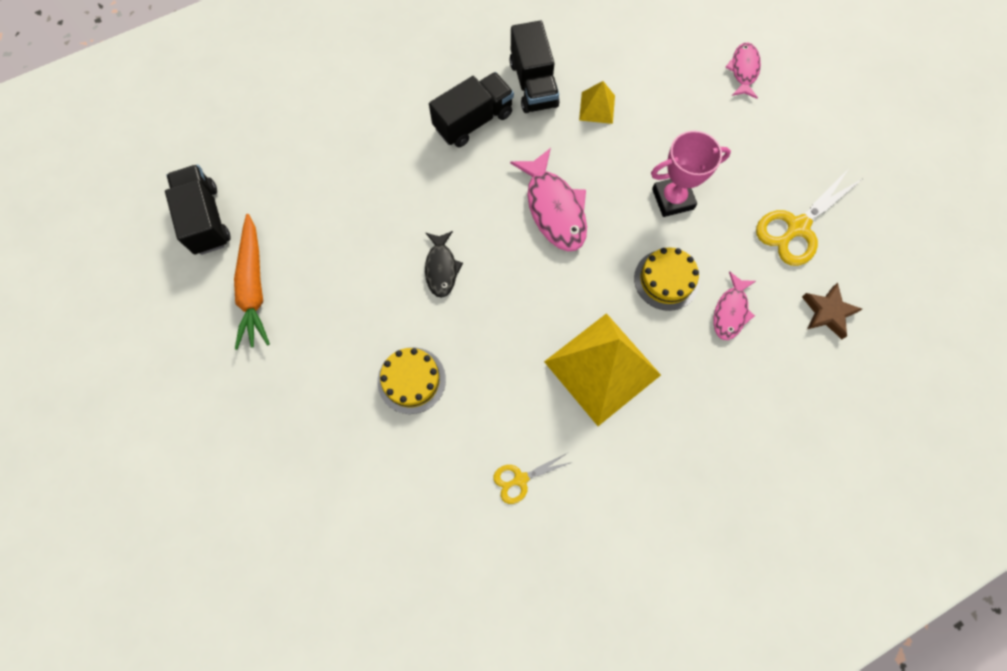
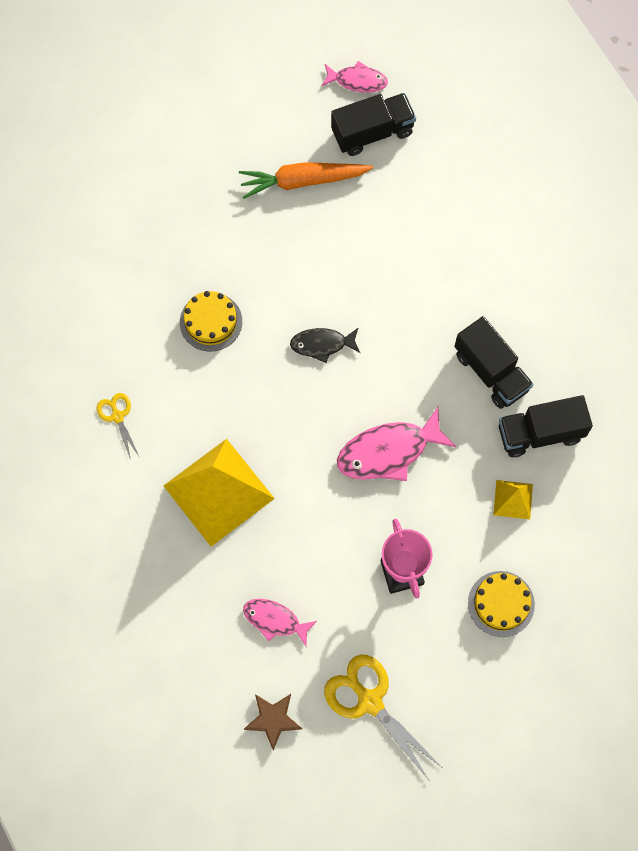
camera: 90 degrees right, 0 degrees up
yellow cake [634,247,700,311] -> yellow cake moved to [468,571,535,637]
pink fish [725,43,761,99] -> pink fish moved to [321,61,388,93]

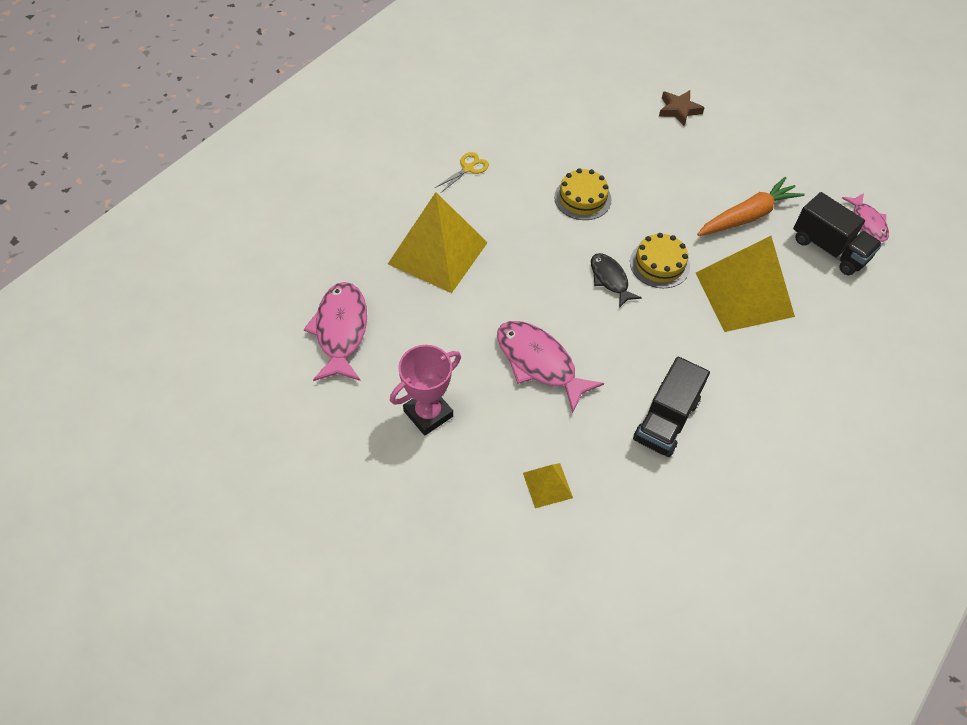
camera: 65 degrees right, 15 degrees down
orange carrot [239,162,373,199] -> orange carrot turned 90 degrees clockwise [697,177,805,236]
pink fish [243,599,317,647] -> pink fish [304,282,367,381], size x1.66
brown star [244,694,302,750] -> brown star moved to [659,90,705,126]
yellow scissors [324,654,441,780] -> none
yellow cake [468,571,535,637] -> yellow cake moved to [630,233,690,288]
black truck [499,395,593,457] -> none
none -> yellow pyramid [696,236,795,332]

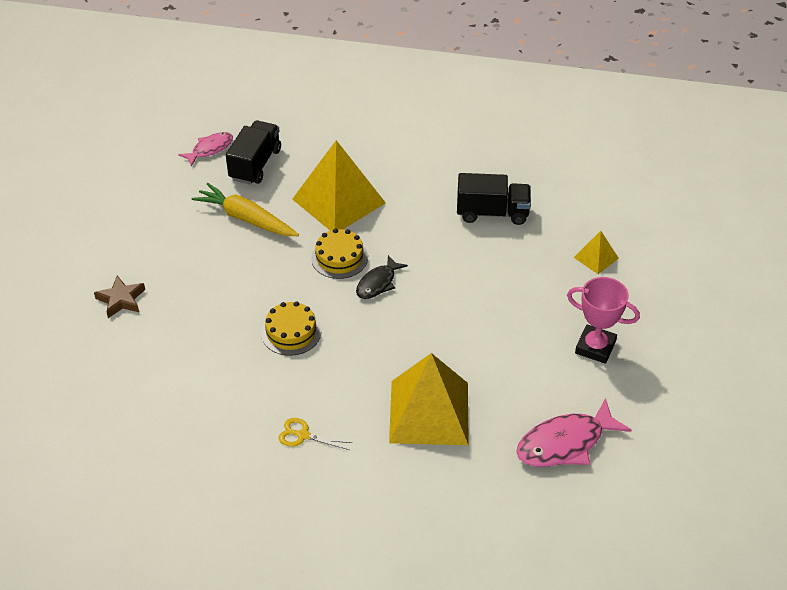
camera: 115 degrees left, 10 degrees down
pink fish [497,321,604,413] -> none
orange carrot [697,177,805,236] -> yellow carrot [191,183,299,236]

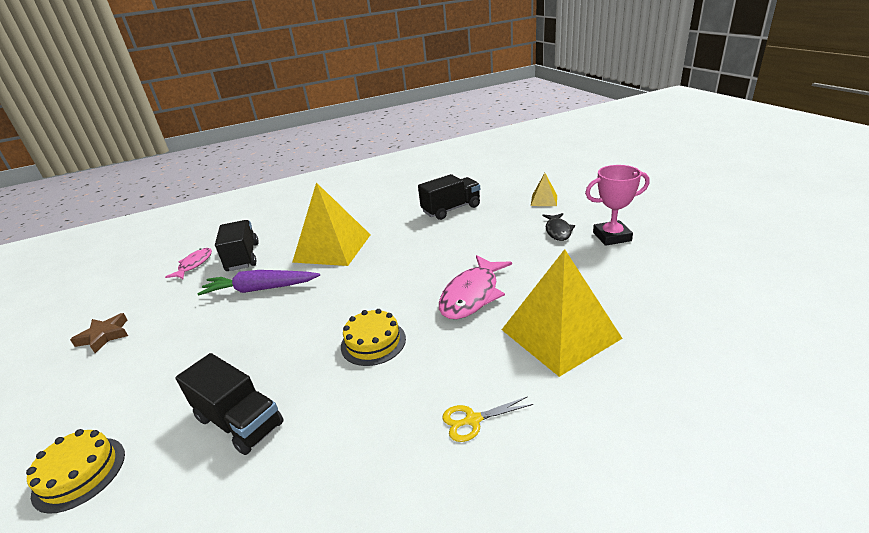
camera: 30 degrees left, 15 degrees down
brown star [94,276,145,318] -> brown star moved to [70,313,128,353]
yellow carrot [191,183,299,236] -> purple carrot [197,270,320,296]
yellow cake [311,228,368,279] -> yellow cake moved to [26,429,125,514]
black fish [356,255,408,299] -> black fish moved to [543,213,575,241]
pink fish [516,398,631,467] -> pink fish moved to [439,255,512,319]
none -> black truck [176,353,284,455]

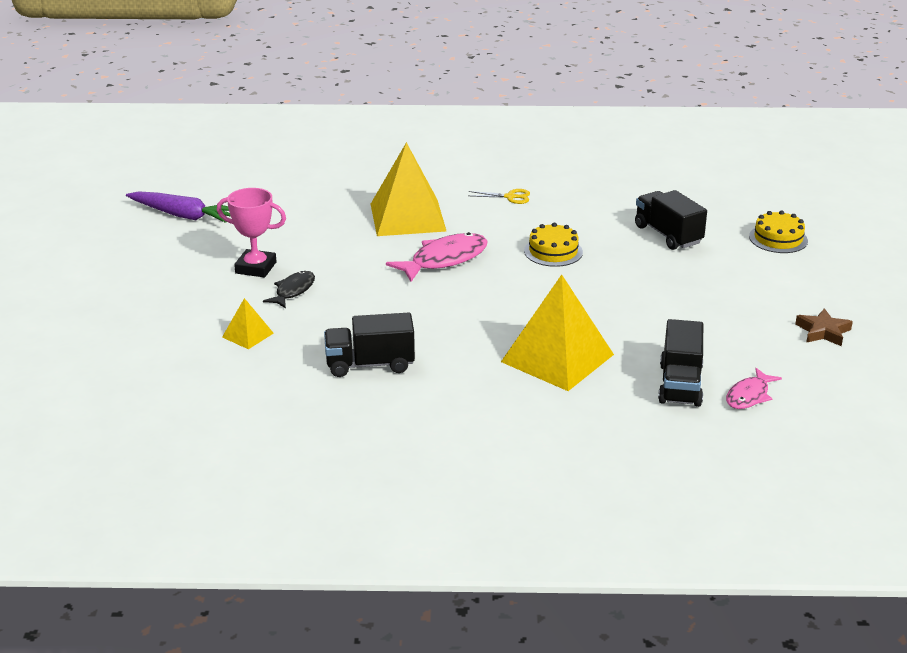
camera: 160 degrees left, 0 degrees up
purple carrot [197,270,320,296] -> purple carrot moved to [126,191,231,223]

